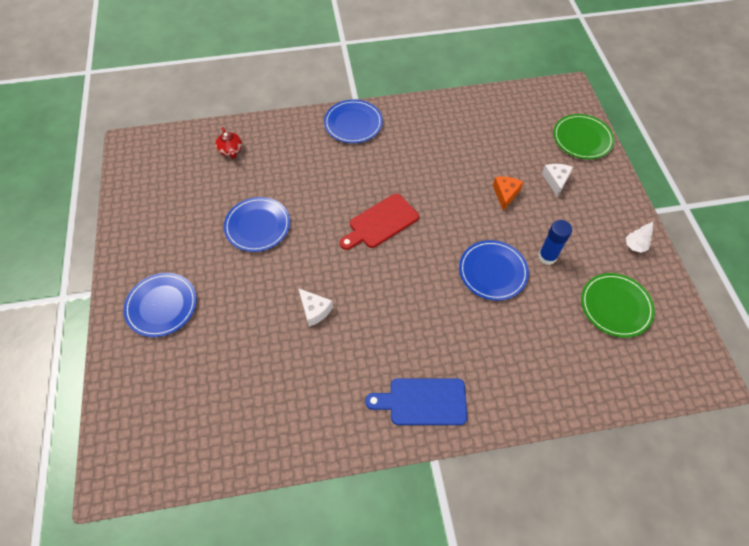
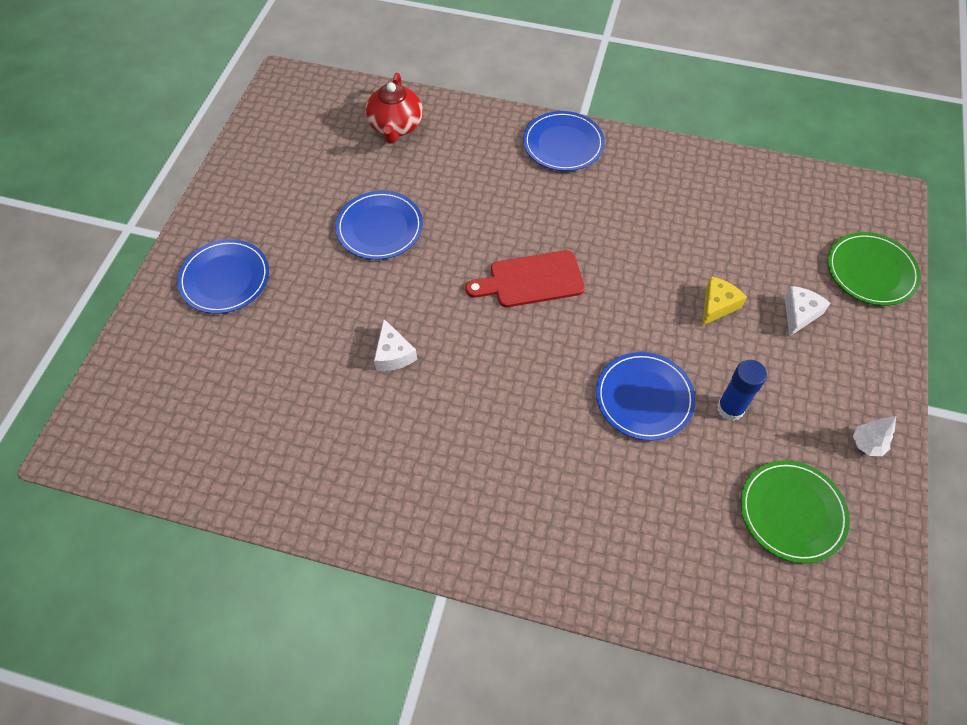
camera: 25 degrees right, 0 degrees up
red teapot [215,127,242,159] -> red teapot [366,73,423,143], size x1.64
blue cutting board [365,378,467,425] -> none
orange cheese [493,176,523,211] -> yellow cheese [702,276,747,326]

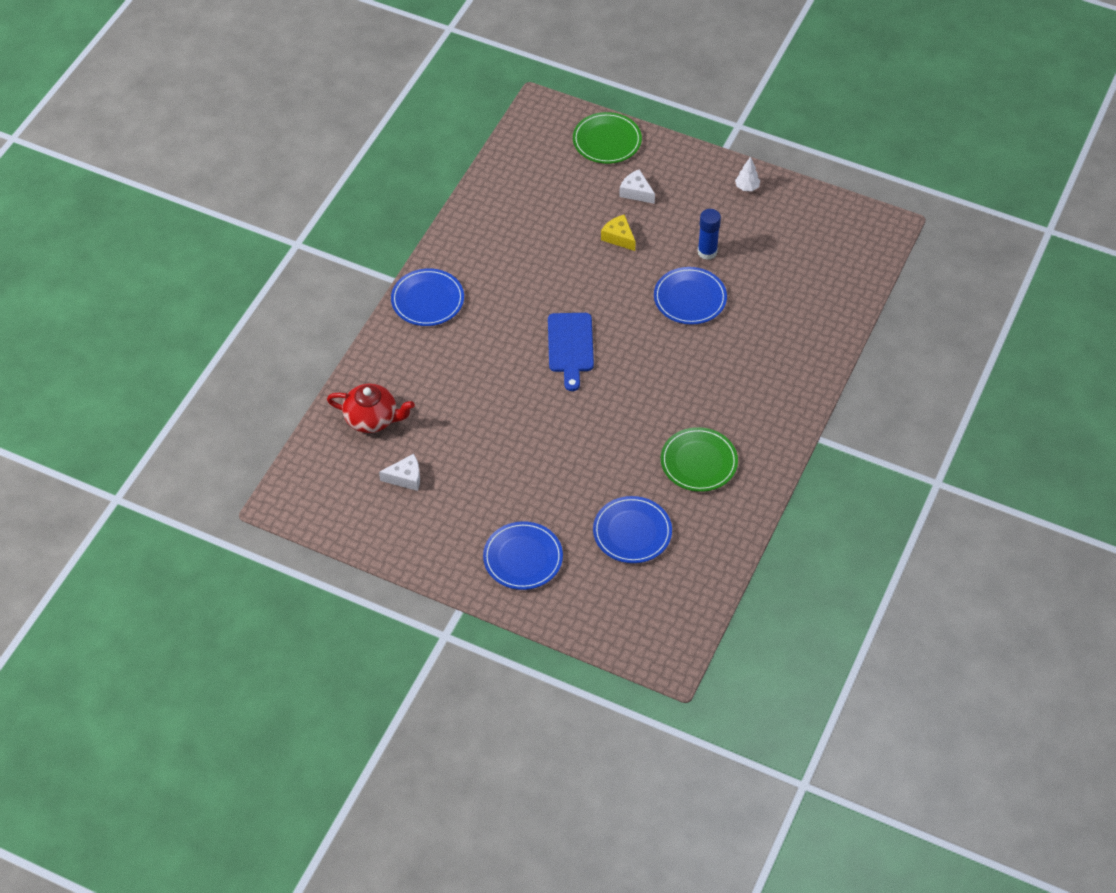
camera: 80 degrees left, 5 degrees down
blue plate [335,191,423,260] -> blue plate moved to [593,496,672,563]
white cheese [374,319,417,371] -> white cheese moved to [379,454,420,491]
red cutting board [465,250,585,307] -> blue cutting board [548,313,594,391]
green plate [740,460,850,563] -> green plate moved to [661,427,738,492]

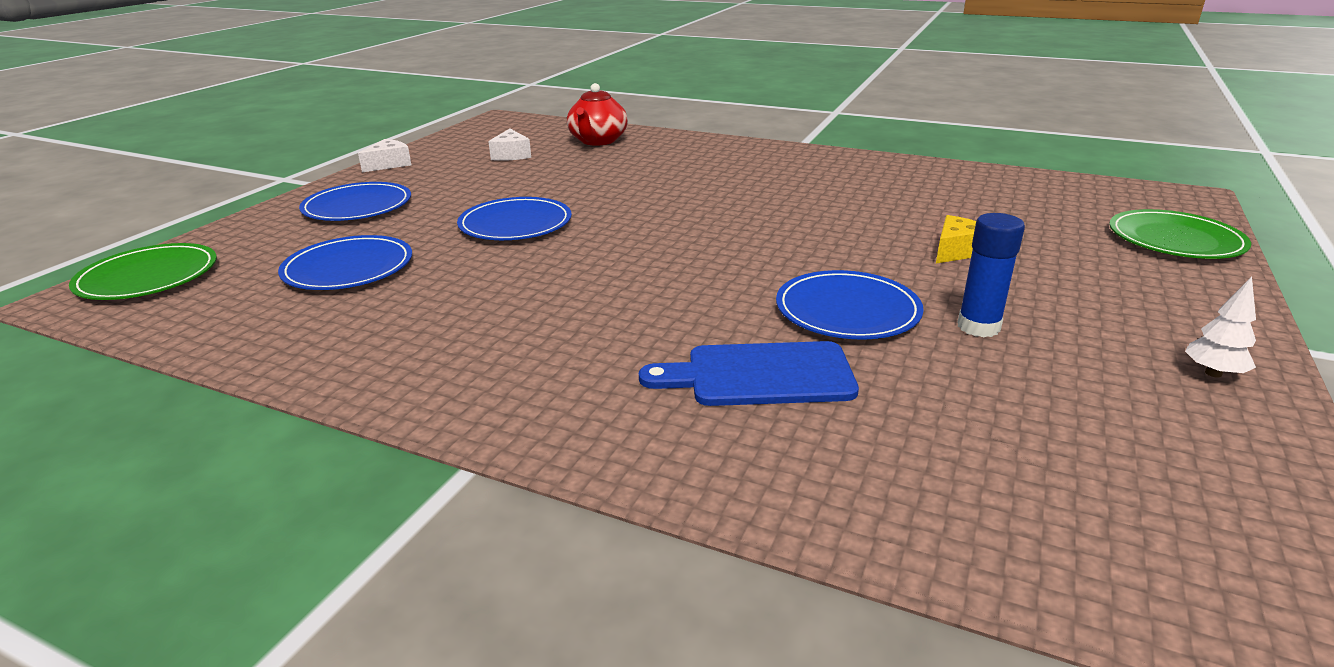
camera: 90 degrees right, 25 degrees down
blue plate [391,268,464,326] -> blue plate moved to [457,197,572,240]
blue cutting board [548,313,594,391] -> blue cutting board moved to [639,341,859,406]
white cheese [619,169,655,204] -> white cheese moved to [358,139,411,172]
green plate [661,427,738,492] -> green plate moved to [69,243,217,300]

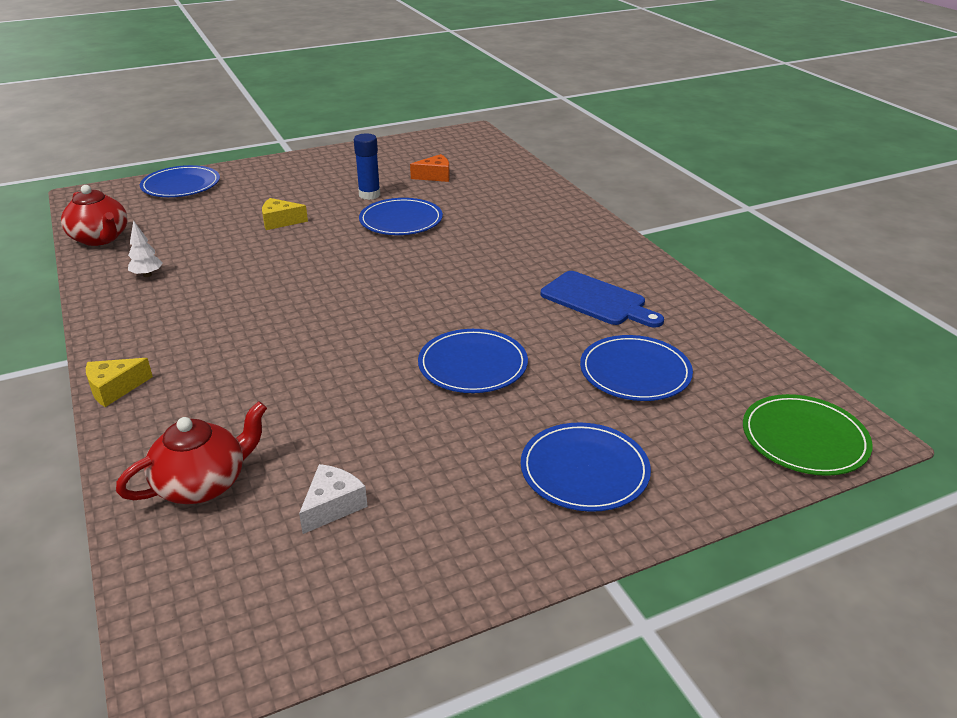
camera: 140 degrees left, 5 degrees up
white cheese [358,139,411,172] -> none
blue cutting board [639,341,859,406] -> blue cutting board moved to [541,271,664,328]
green plate [1109,209,1251,259] -> blue plate [140,165,220,197]
white tree [1185,277,1256,378] -> white tree moved to [128,220,163,277]
none -> red teapot [61,185,128,246]
none -> yellow cheese [86,358,153,407]
none -> orange cheese [410,154,450,182]

